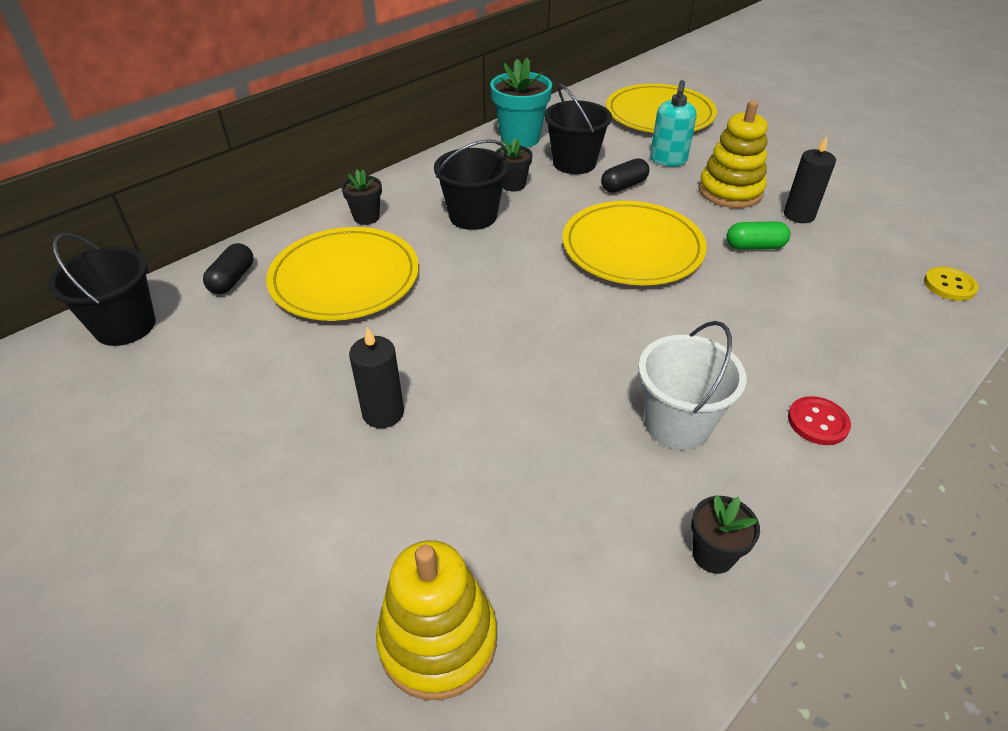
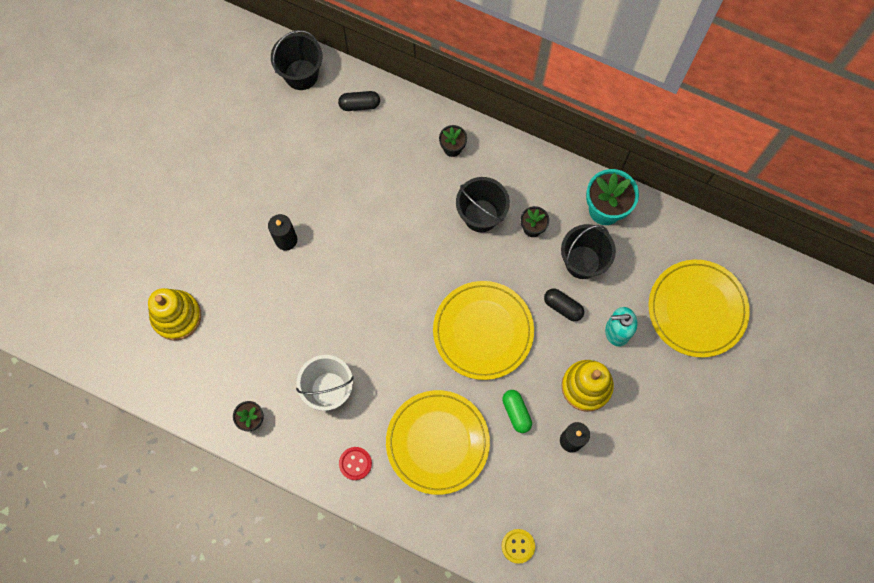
camera: 70 degrees right, 30 degrees up
yellow plate [266,227,419,321] -> yellow plate moved to [386,390,490,495]

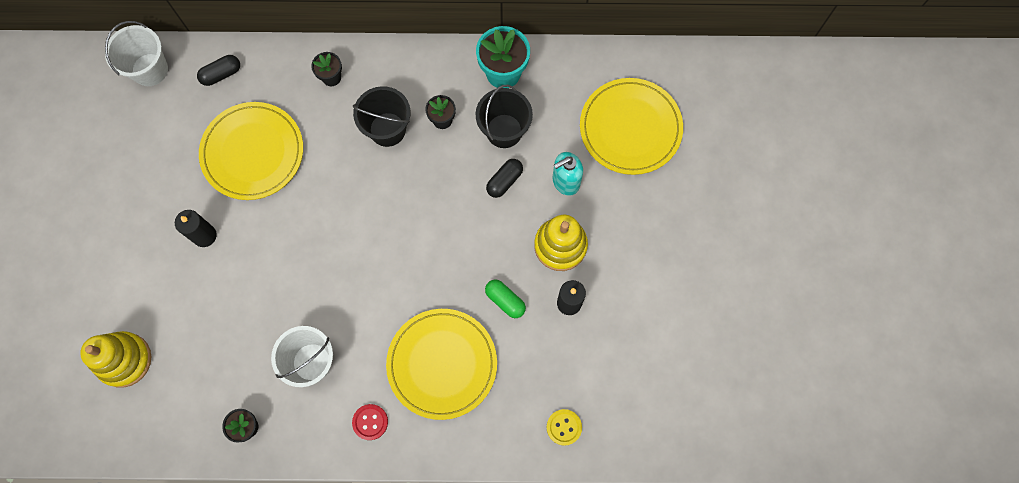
camera: 25 degrees left, 0 degrees up
black bucket [271,30,323,90] -> white bucket [105,21,168,86]
yellow plate [433,281,534,380] -> yellow plate moved to [199,102,303,200]
black capsule [544,288,584,321] -> black capsule turned 60 degrees counterclockwise [486,159,523,198]

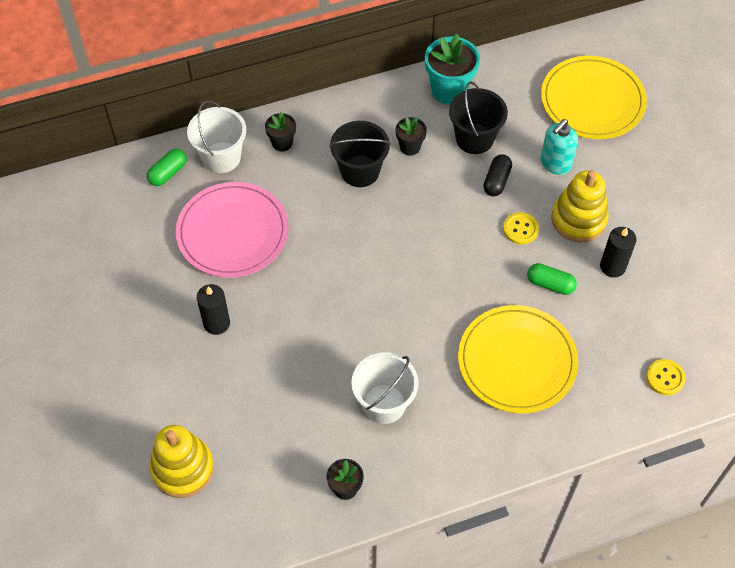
camera: 20 degrees left, 15 degrees down
white bucket [105,21,168,86] -> white bucket moved to [187,100,246,173]
black capsule [197,55,240,86] -> green capsule [147,148,187,186]
yellow plate [199,102,303,200] -> pink plate [176,182,289,278]
red button [352,404,388,440] -> none
none -> yellow button [503,212,539,244]

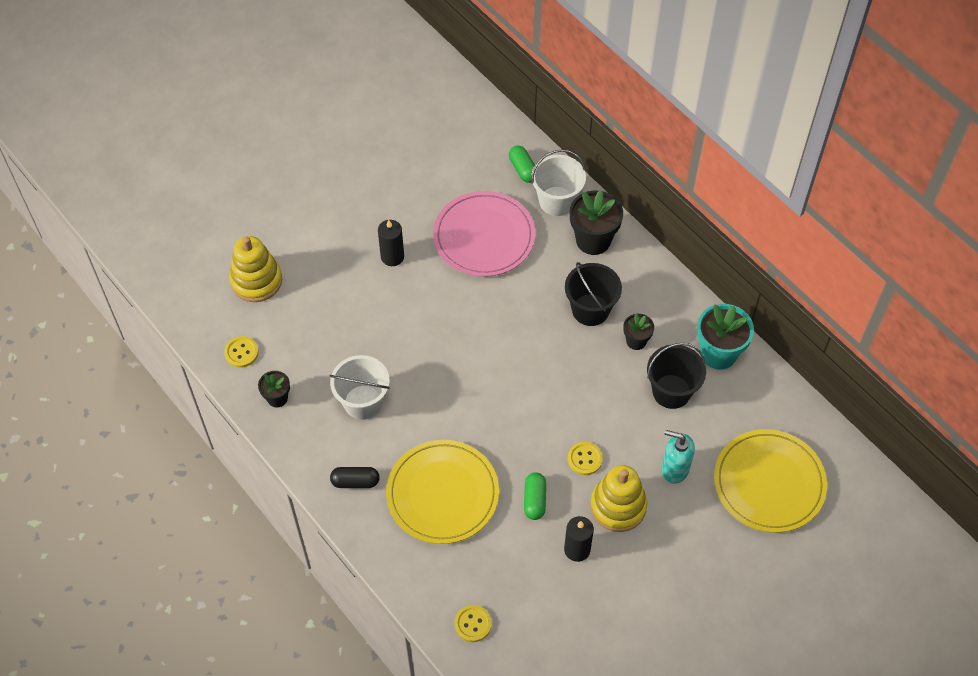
camera: 70 degrees right, 0 degrees up
green capsule [147,148,187,186] -> green capsule turned 45 degrees clockwise [509,146,535,183]
black flower pot [265,112,296,152] -> black flower pot [570,190,623,255], size x1.79
black capsule [483,154,512,196] -> black capsule moved to [330,467,380,488]
none -> yellow button [224,336,259,368]

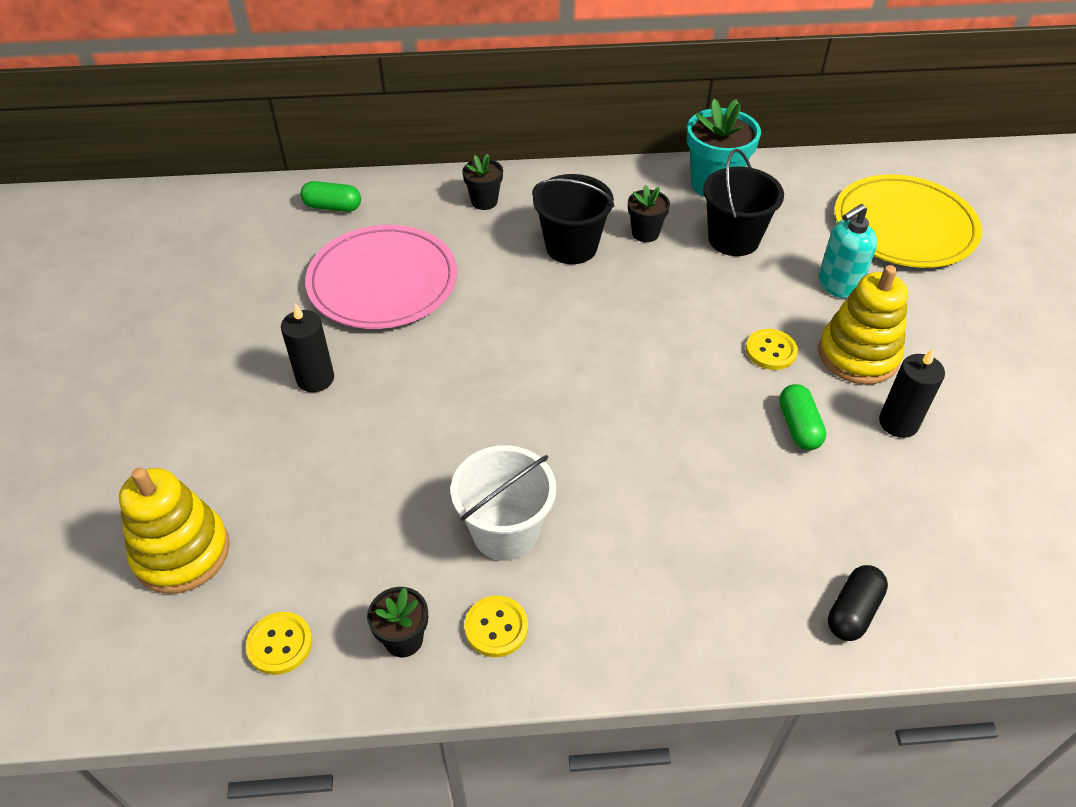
camera: 55 degrees left, 10 degrees down
black capsule [330,467,380,488] -> black capsule moved to [828,565,888,641]
yellow plate [386,440,499,544] -> none
yellow button [454,605,492,642] -> yellow button moved to [464,596,528,657]
green capsule [524,472,546,520] -> green capsule turned 45 degrees clockwise [779,384,826,450]
white bucket [531,149,586,216] -> none
black flower pot [570,190,623,255] -> black flower pot [463,154,503,210], size x0.56

